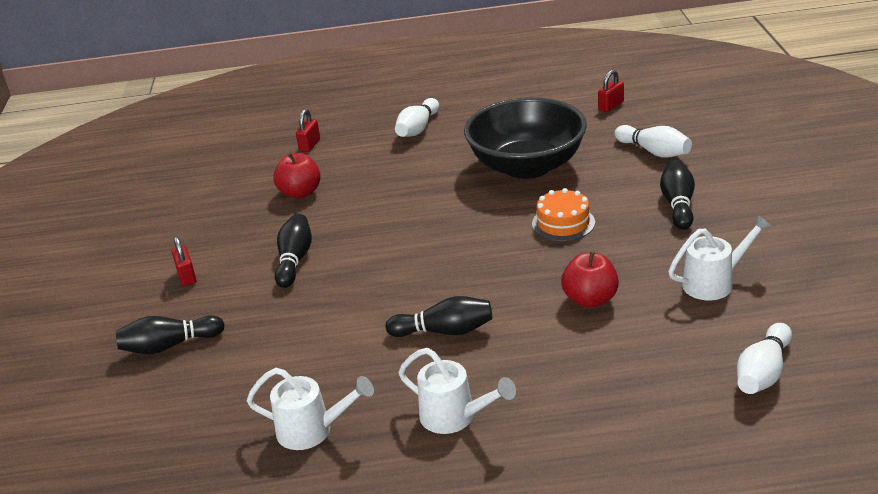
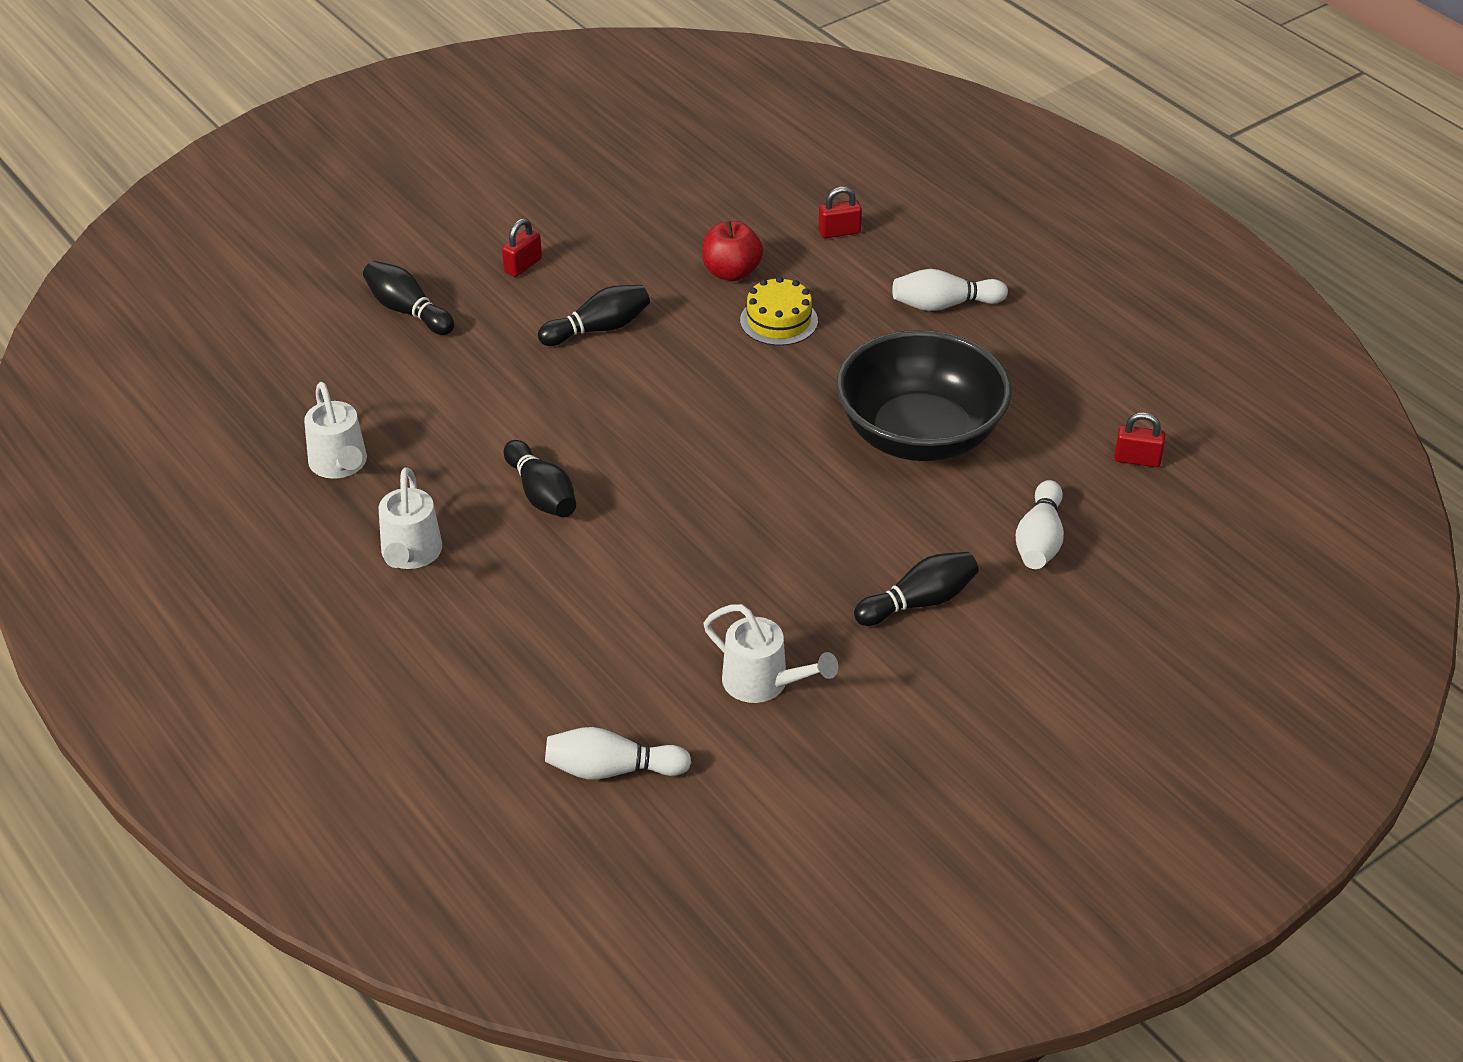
camera: 55 degrees right, 10 degrees up
orange cake [532,188,595,241] -> none
red apple [561,251,619,308] -> none
none -> yellow cake [740,276,818,346]

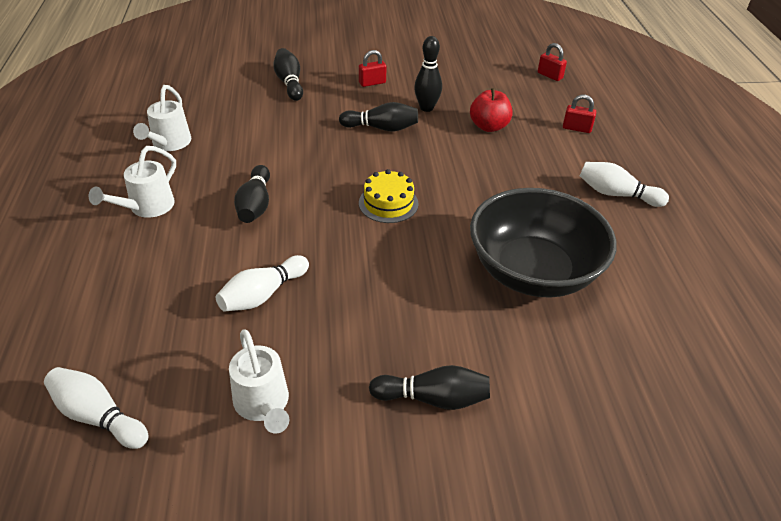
camera: 30 degrees right, 0 degrees up
yellow cake [740,276,818,346] -> yellow cake moved to [359,169,419,223]
white bowling pin [1016,480,1064,569] -> white bowling pin moved to [216,255,309,312]
red padlock [1114,412,1166,467] -> red padlock moved to [538,43,567,81]
none -> black bowling pin [414,36,442,112]

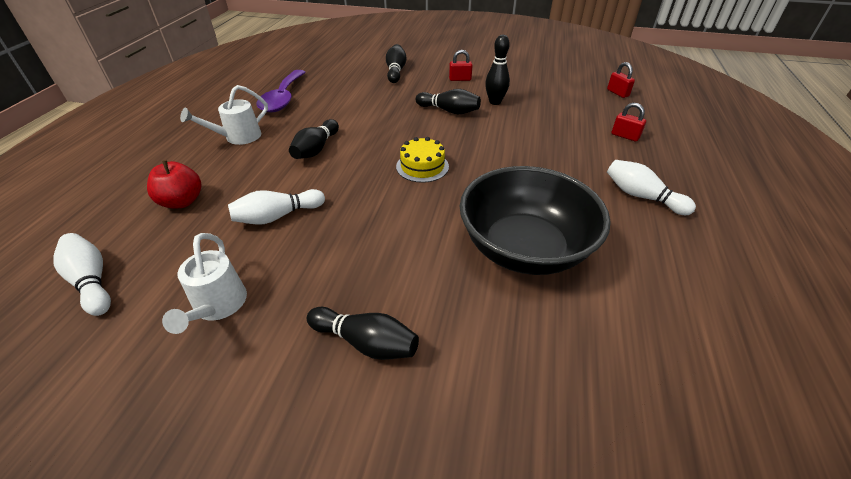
camera: 20 degrees right, 0 degrees up
white watering can [133,85,191,151] -> purple spoon [257,70,306,112]
red apple [470,88,513,132] -> red apple moved to [147,160,201,208]

